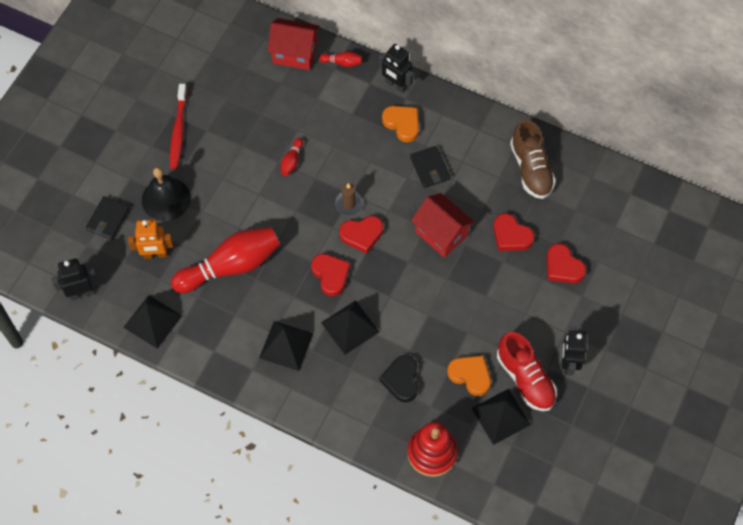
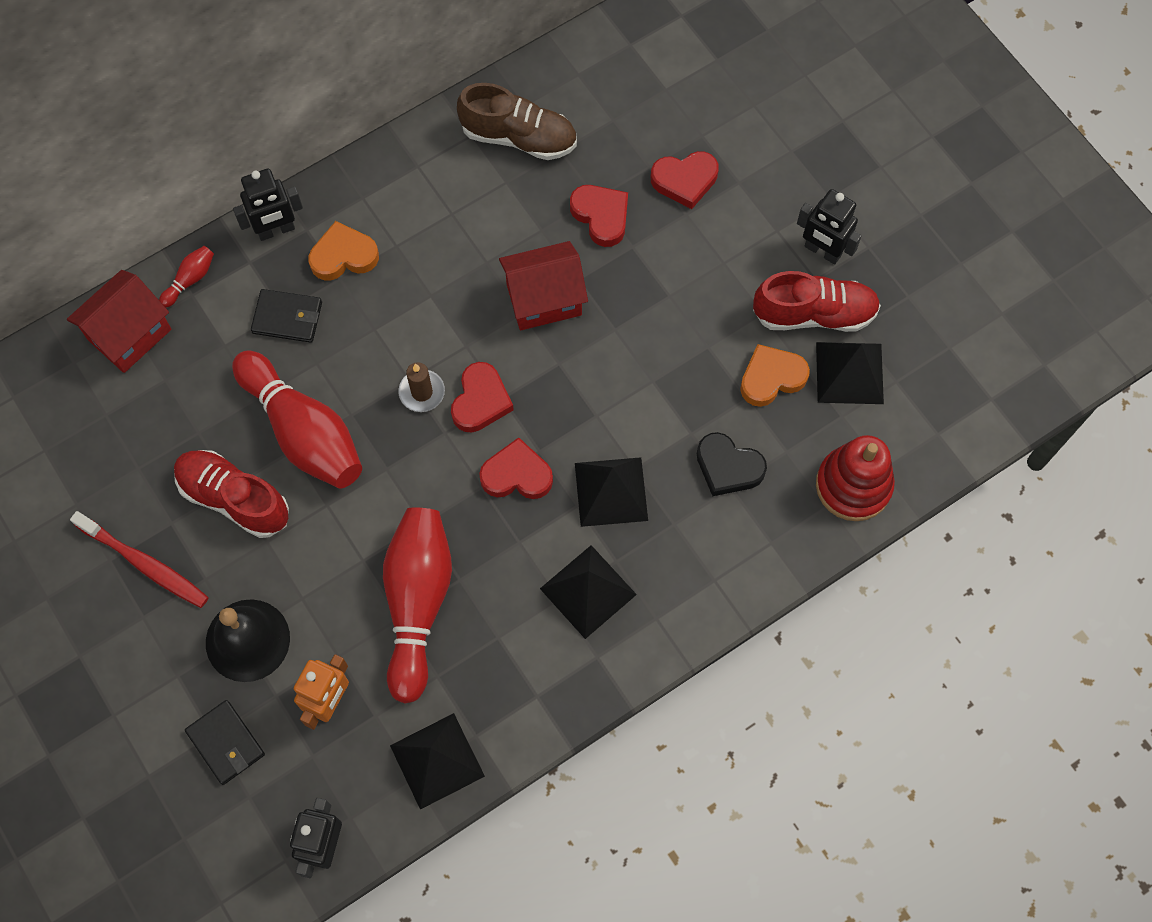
camera: 60 degrees left, 5 degrees up
red bowling pin [281,138,303,176] -> red bowling pin [232,350,362,489], size x2.42
black wallet [410,146,451,188] -> black wallet moved to [251,289,322,343]
red heart [493,213,534,251] -> red heart turned 105 degrees counterclockwise [570,185,628,247]
none -> red shoe [174,450,289,538]

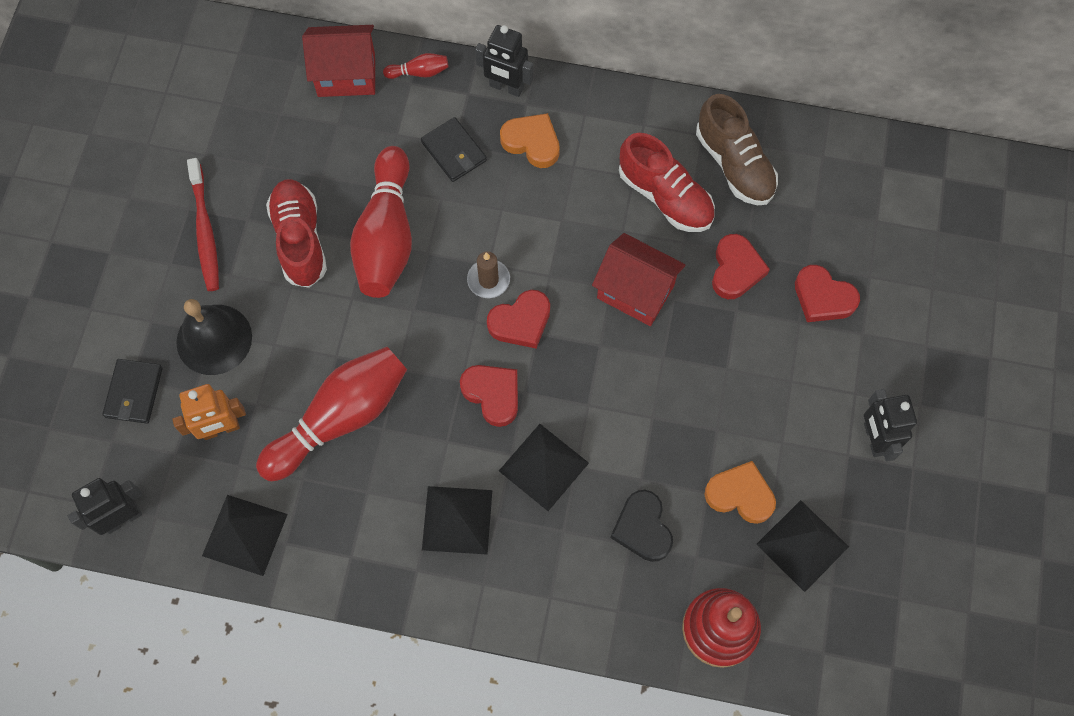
camera: 45 degrees right, 0 degrees up
red shoe [753,271,881,332] -> red shoe moved to [619,133,715,232]

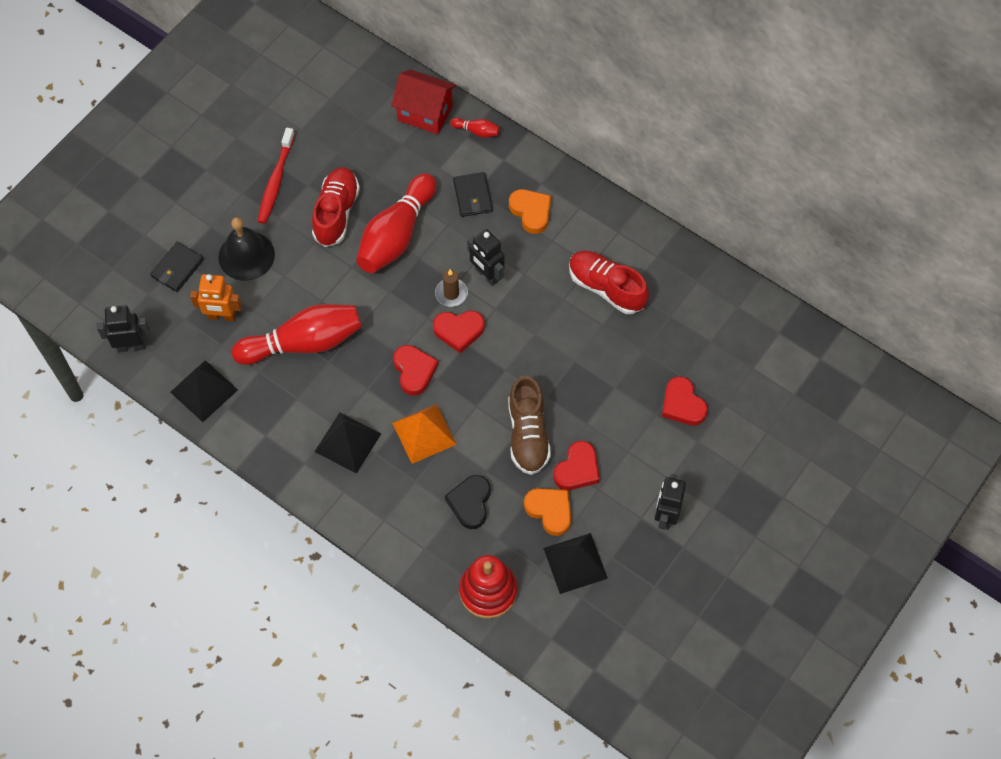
camera: 25 degrees right, 5 degrees down
black robot [475,25,534,97] -> black robot moved to [467,229,504,286]
black pyramid [499,424,589,511] -> orange pyramid [392,404,457,464]
red house [592,233,685,326] -> none
red shoe [619,133,715,232] -> red shoe turned 150 degrees clockwise [569,251,649,314]
brown shoe [696,94,778,205] -> brown shoe moved to [508,375,551,475]
red heart [712,234,770,299] -> red heart moved to [553,441,600,490]

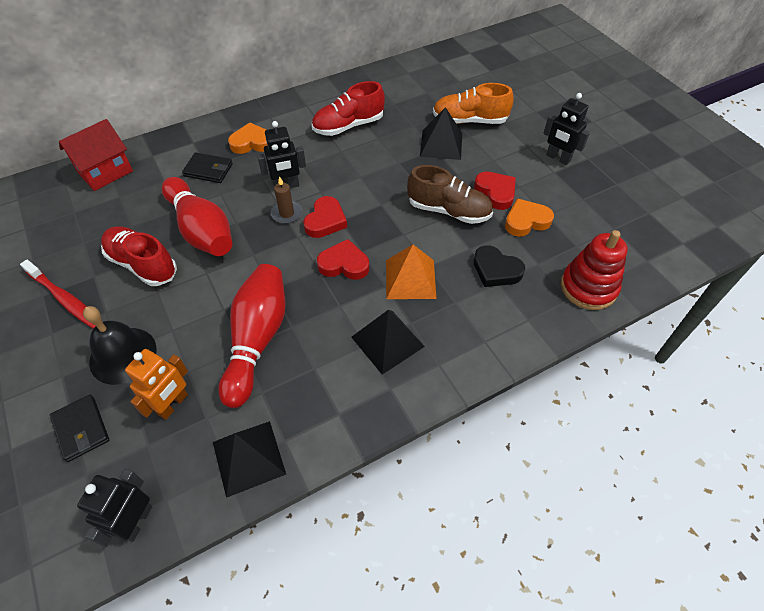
camera: 65 degrees left, 10 degrees down
red bowling pin [450,118,500,138] -> none
black pyramid [543,533,608,594] -> black pyramid moved to [420,107,462,160]
red heart [662,377,708,426] -> orange shoe [433,83,514,124]

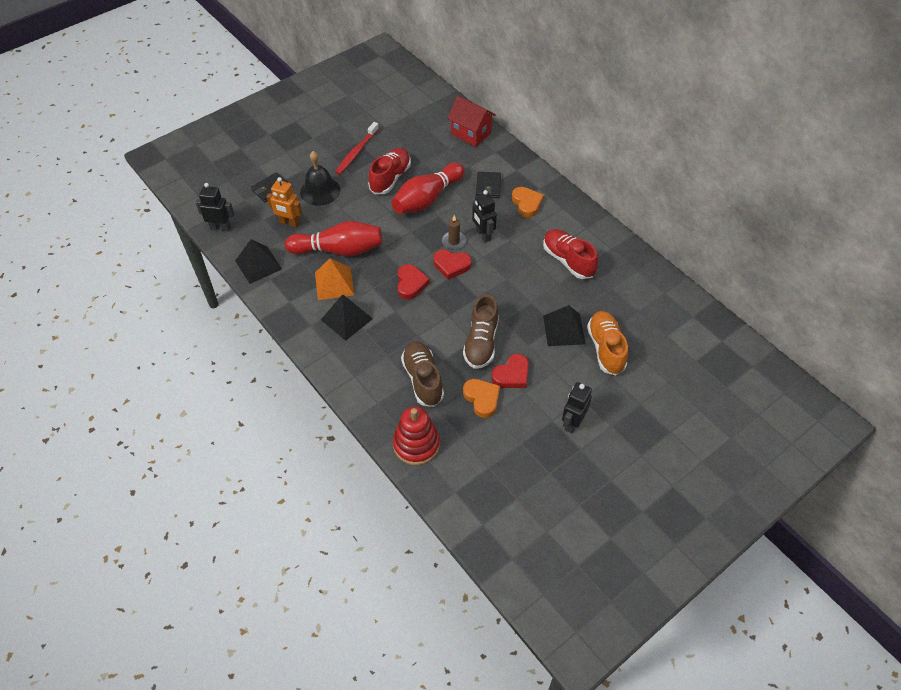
camera: 80 degrees right, 0 degrees up
orange pyramid [386,245,436,299] -> orange pyramid moved to [315,258,354,300]
black heart [473,245,525,287] -> brown shoe [401,341,444,407]

